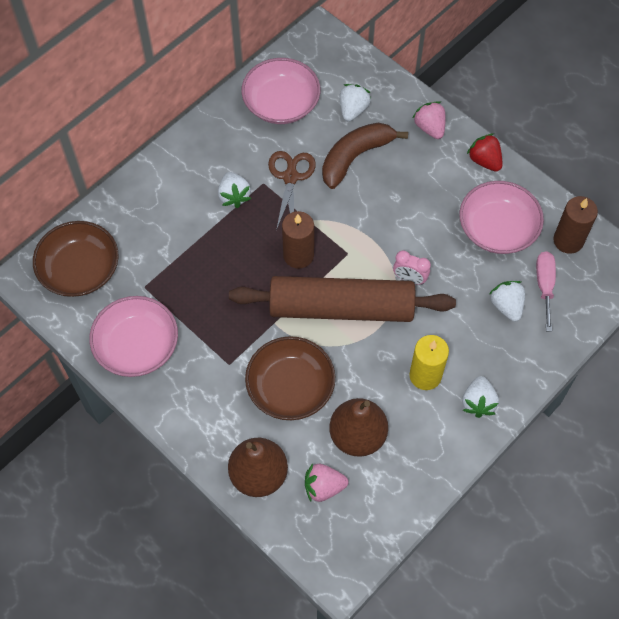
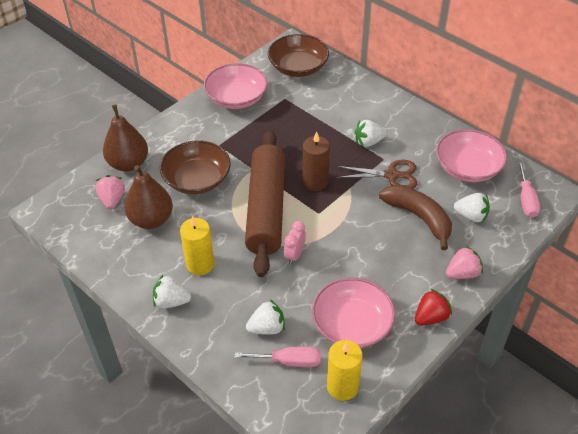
camera: 90 degrees right, 15 degrees down
brown candle [553,196,598,254] -> yellow candle [327,340,363,401]
none -> pink screwdriver [518,161,540,218]

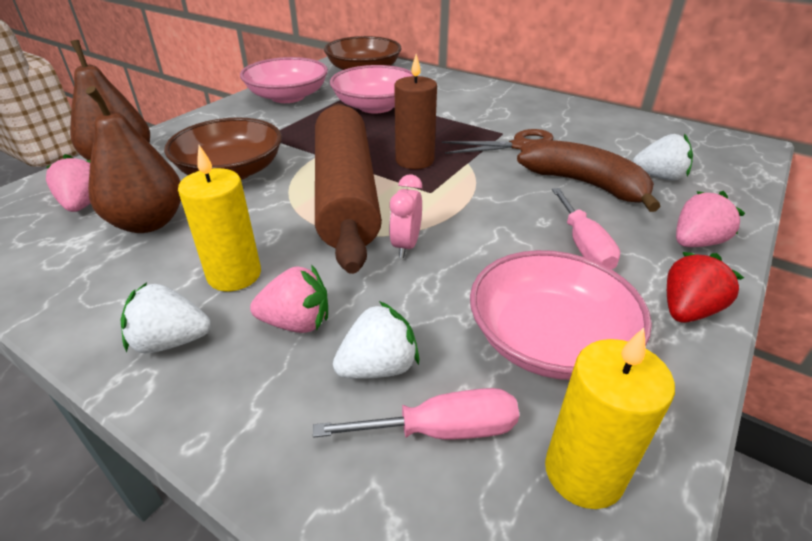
camera: 10 degrees left, 10 degrees down
white strawberry [355,120,386,147] -> none
pink bowl [436,129,507,182] -> pink bowl moved to [330,65,414,114]
pink screwdriver [518,161,540,218] -> pink screwdriver moved to [552,188,620,269]
none -> pink strawberry [250,266,328,333]

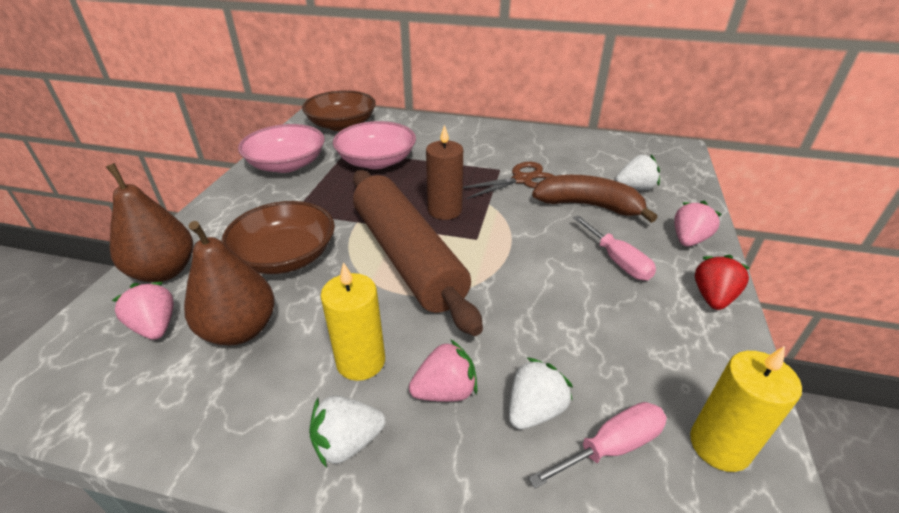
camera: 20 degrees left, 0 degrees up
pink clock [389,174,422,258] -> none
pink bowl [470,250,652,380] -> none

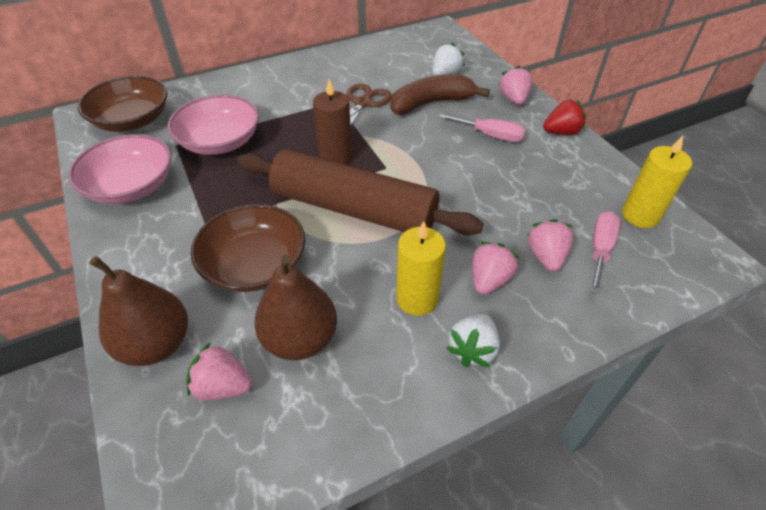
camera: 40 degrees left, 10 degrees up
white strawberry [509,357,573,429] -> pink strawberry [527,219,574,272]
red strawberry [695,255,750,310] -> red strawberry turned 90 degrees clockwise [543,99,586,135]

